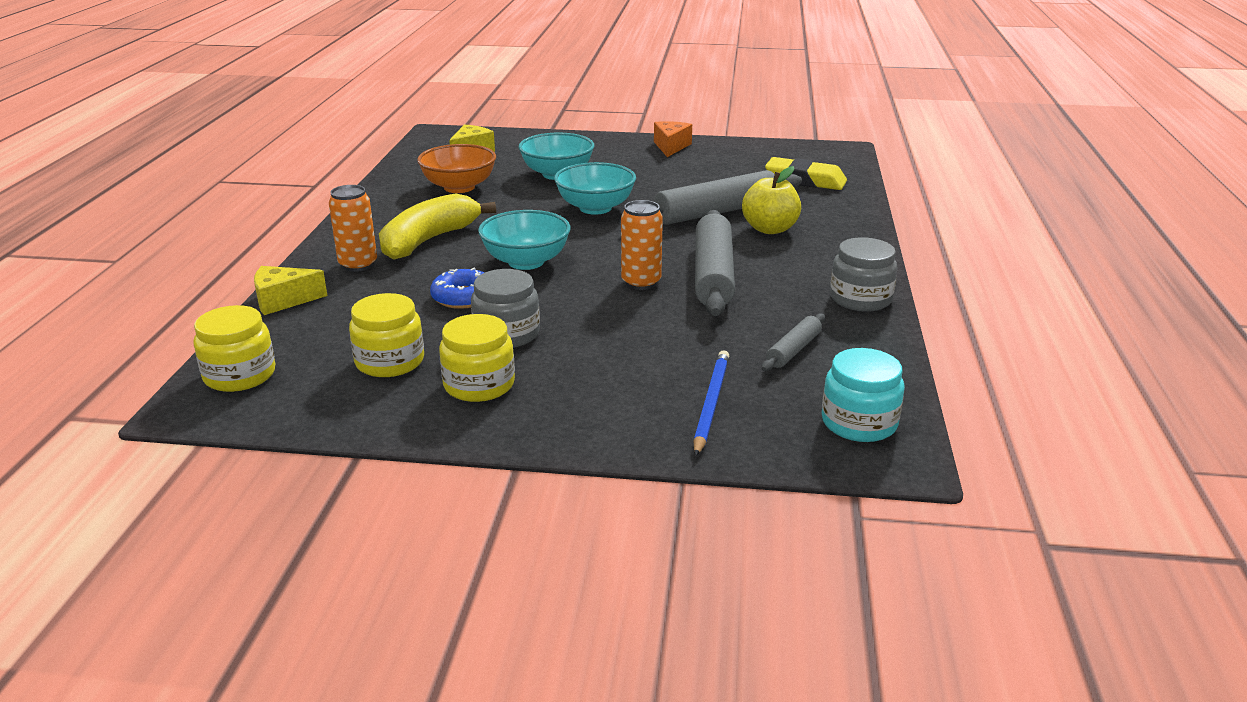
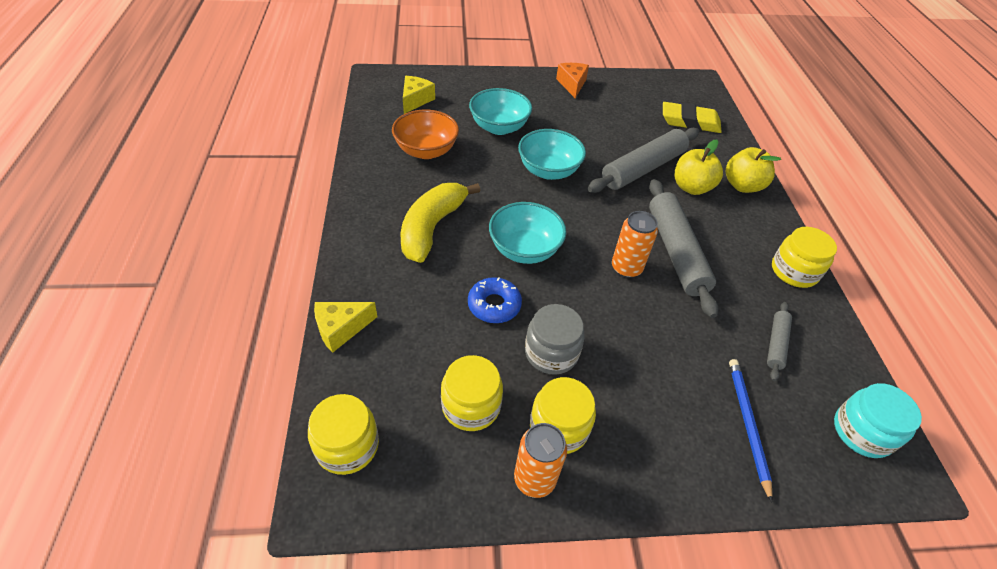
camera: 15 degrees left, 20 degrees up
orange can [329,185,377,272] -> orange can moved to [514,423,567,498]
grey jar [830,237,898,312] -> yellow jar [772,227,837,288]
none -> yellow apple [726,147,781,193]

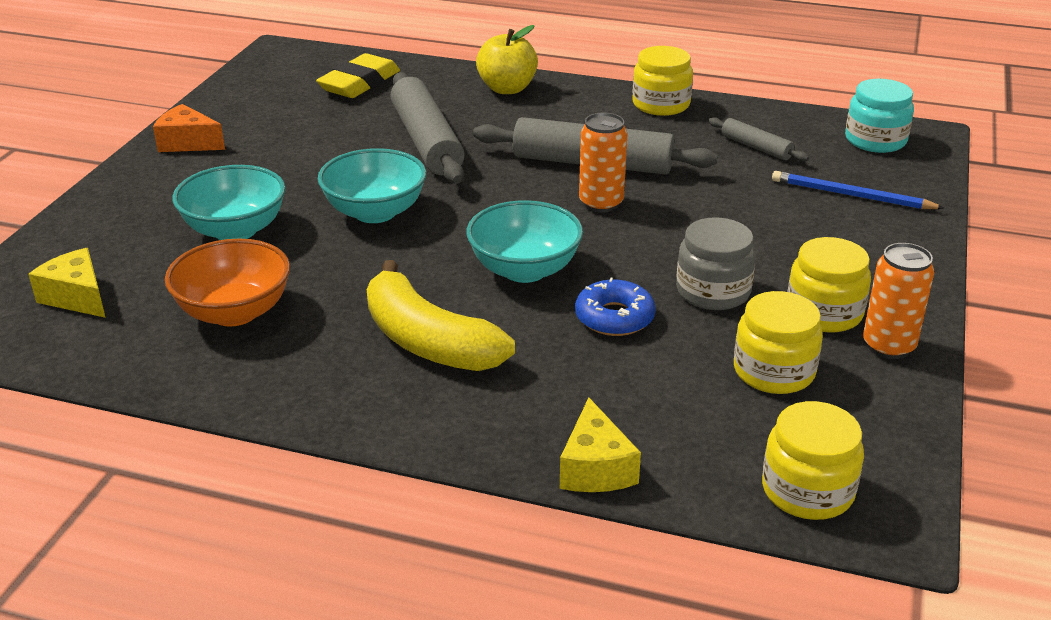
camera: 65 degrees left, 15 degrees down
yellow apple [675,140,723,195] -> none

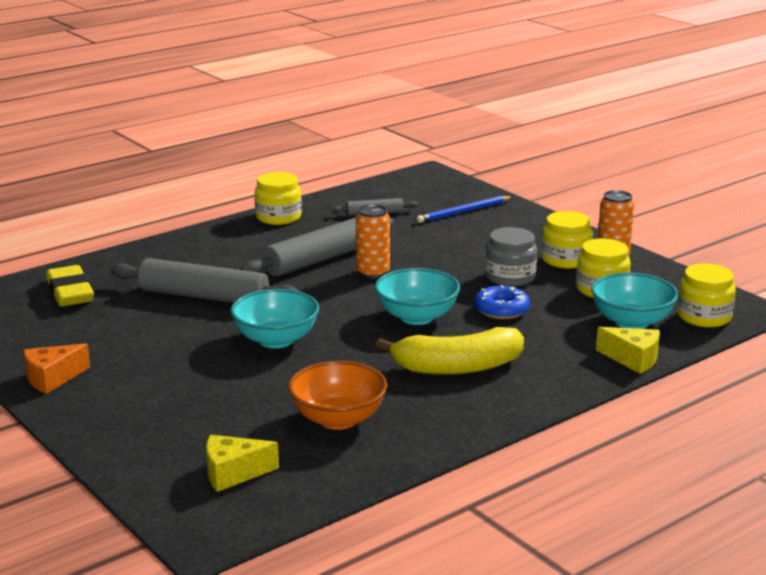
camera: 55 degrees left, 10 degrees down
turquoise bowl [172,165,286,240] -> turquoise bowl moved to [591,273,679,329]
yellow apple [476,25,538,94] -> none
turquoise jar [845,79,914,153] -> none

